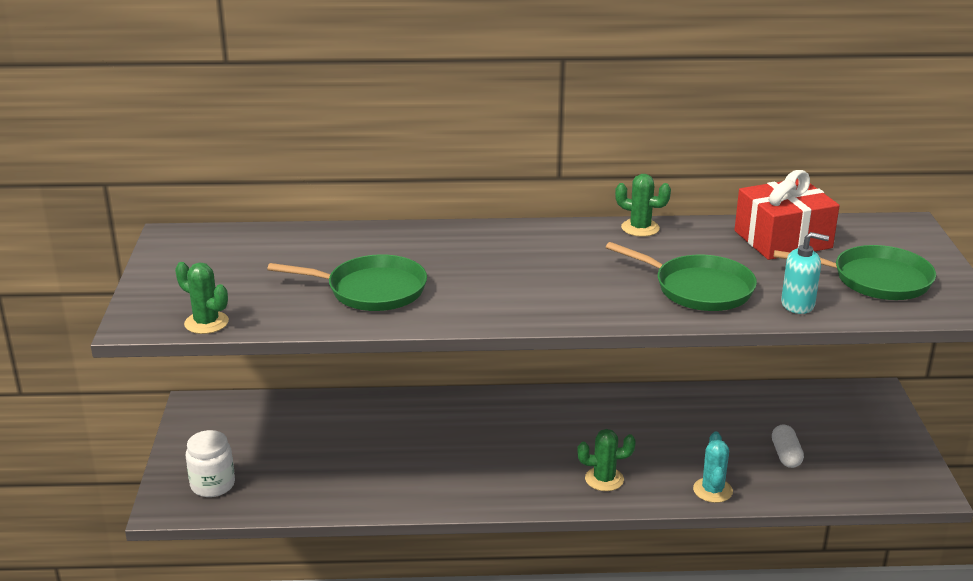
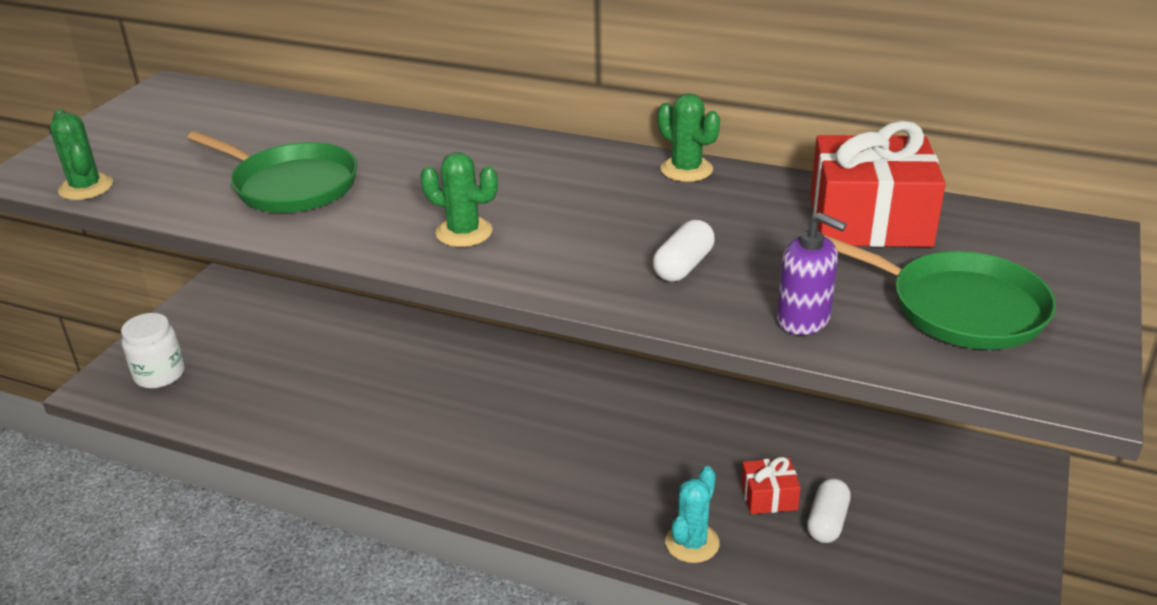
camera: 25 degrees right, 5 degrees up
green cactus [577,429,636,491] -> green cactus moved to [420,152,498,247]
green pan [606,242,757,311] -> white capsule [653,220,715,282]
turquoise soap dispenser [781,232,829,314] -> purple soap dispenser [777,212,847,335]
none -> red gift [741,457,801,514]

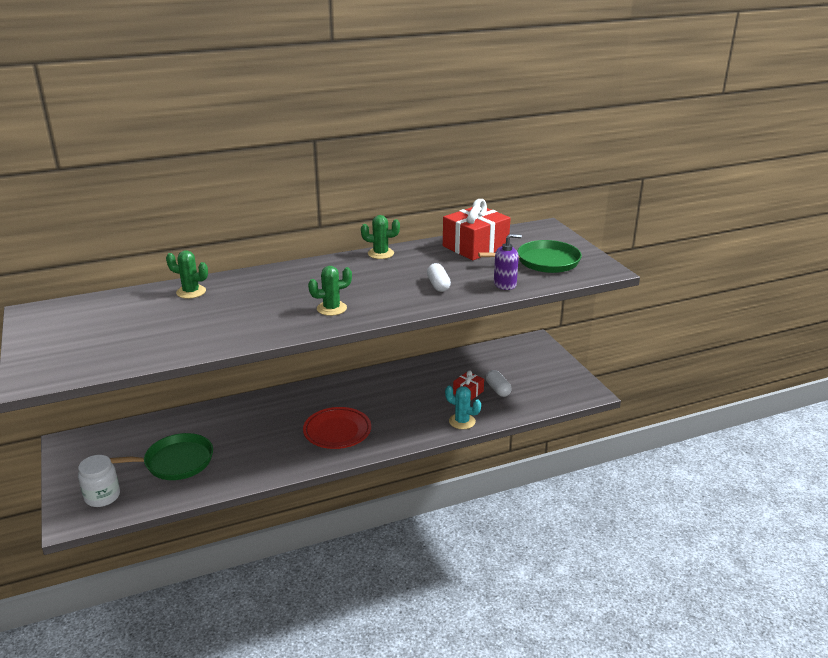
camera: 45 degrees left, 5 degrees down
green cactus [50,109,113,200] -> green cactus moved to [166,250,208,299]
green pan [188,131,358,213] -> green pan moved to [110,433,213,480]
turquoise cactus [665,466,720,563] -> turquoise cactus turned 45 degrees counterclockwise [445,386,481,429]
none -> red plate [303,407,371,449]

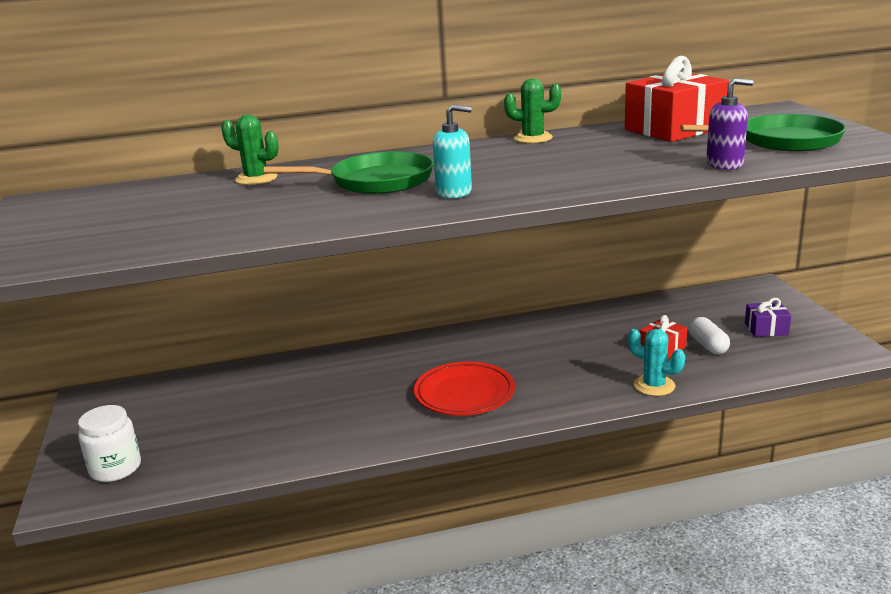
camera: 10 degrees right, 5 degrees down
green pan [110,433,213,480] -> green pan moved to [264,151,434,194]
green cactus [308,266,352,316] -> turquoise soap dispenser [433,104,472,199]
white capsule [427,263,451,292] -> none
none -> purple gift [745,298,791,337]

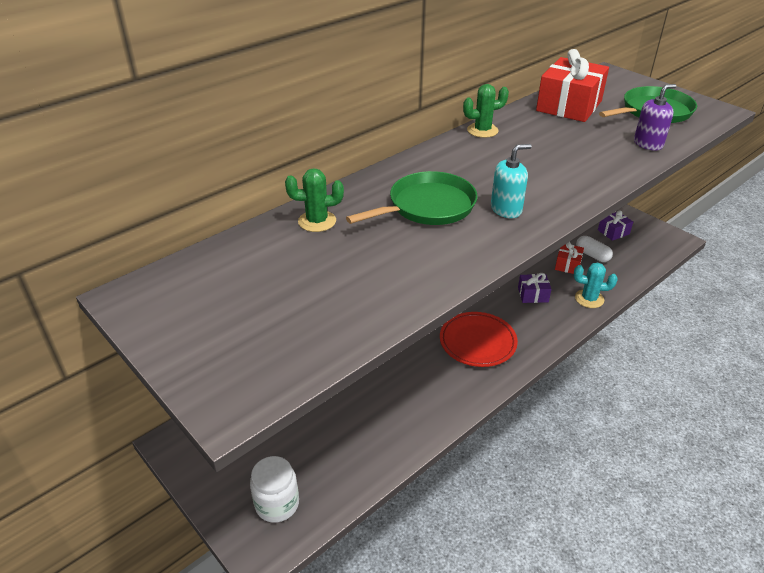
camera: 30 degrees left, 15 degrees up
none -> purple gift [518,273,552,303]

